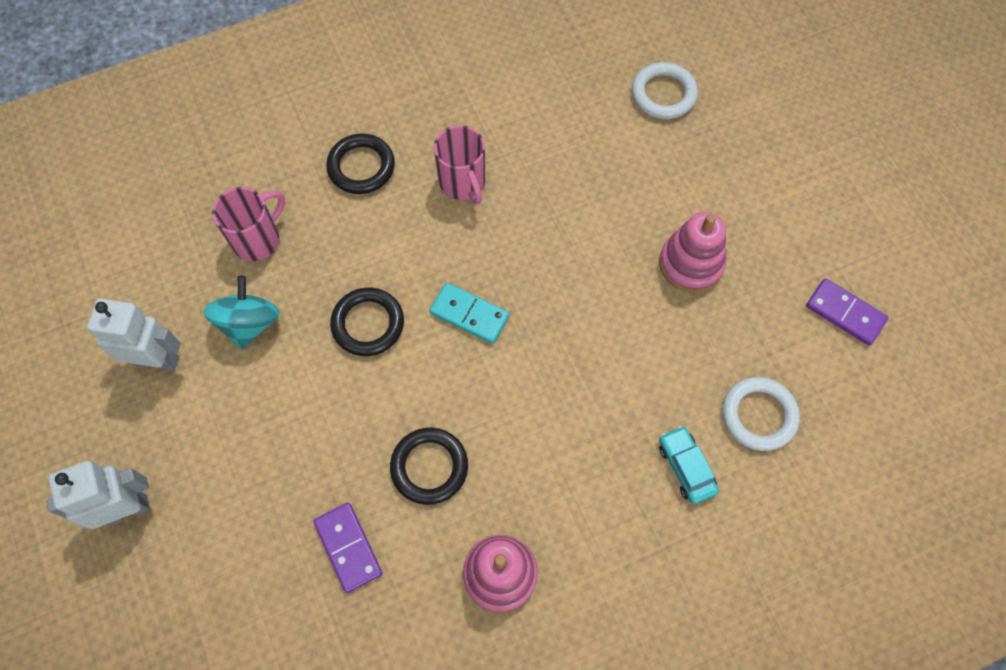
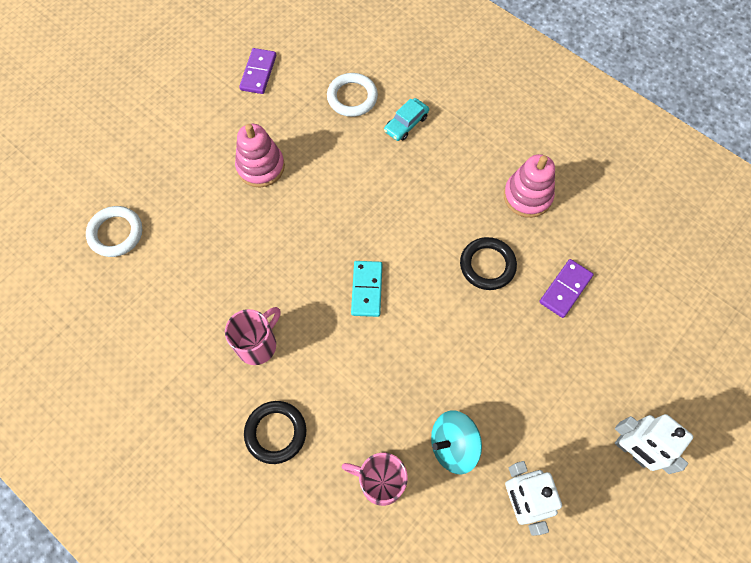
camera: 115 degrees left, 0 degrees up
black ring [330,288,404,356] -> none

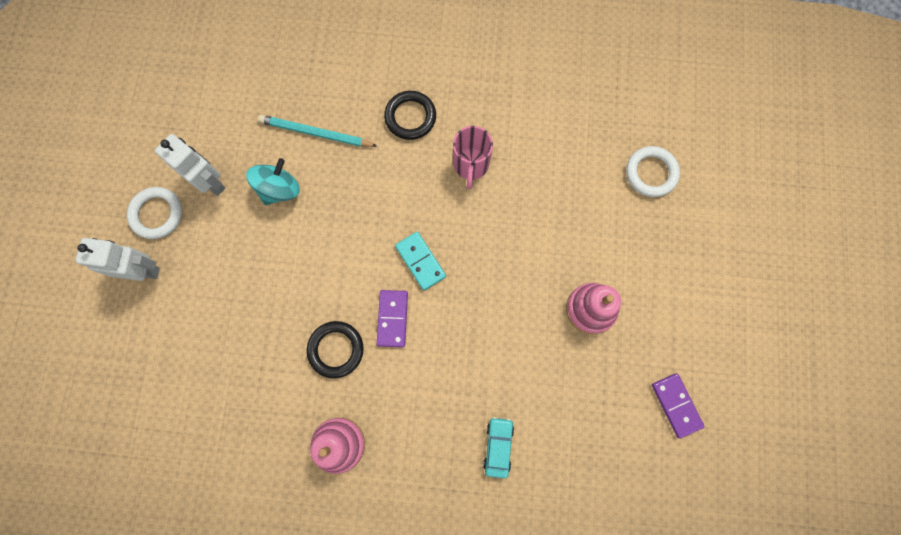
camera: 145 degrees right, 10 degrees up
white ring [327,73,378,117] -> white ring moved to [127,187,182,239]
pink mug [341,453,408,506] -> turquoise pencil [258,115,377,147]
purple domino [539,259,594,318] -> purple domino moved to [377,290,408,347]

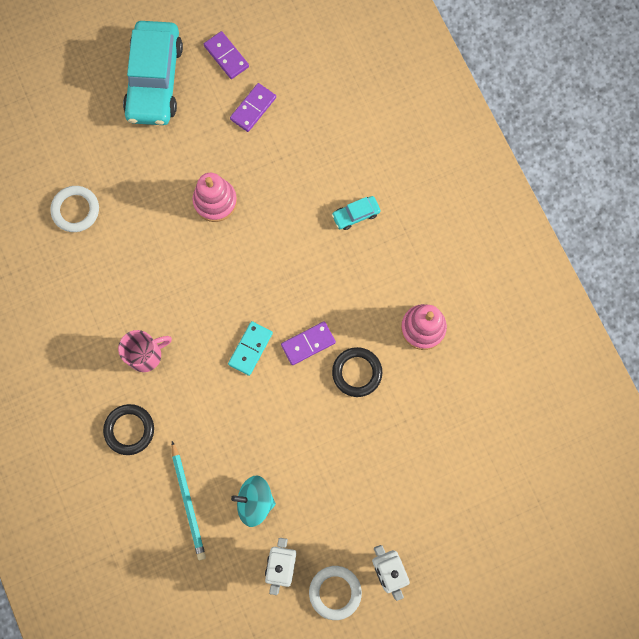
camera: 120 degrees left, 0 degrees up
none -> turquoise car [123,21,183,125]
none -> purple domino [204,31,249,79]

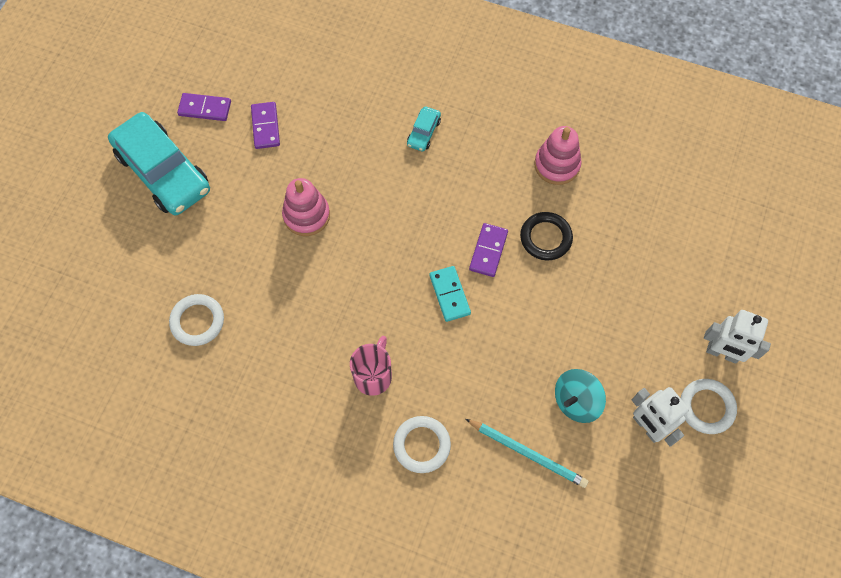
camera: 45 degrees left, 10 degrees down
black ring [103,404,154,455] -> white ring [393,416,451,473]

